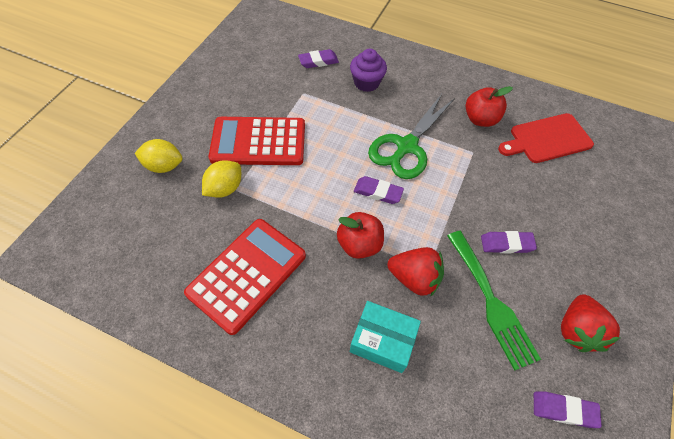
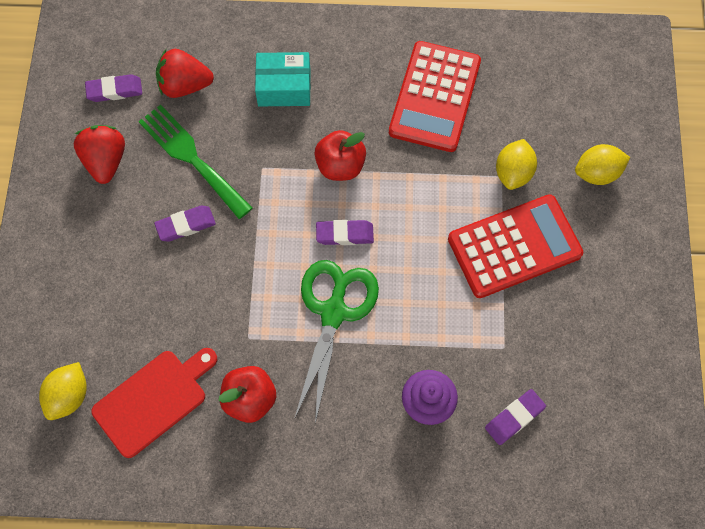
camera: 160 degrees right, 10 degrees up
red strawberry [387,247,444,297] -> red strawberry moved to [156,49,214,98]
none -> yellow lemon [39,362,87,420]

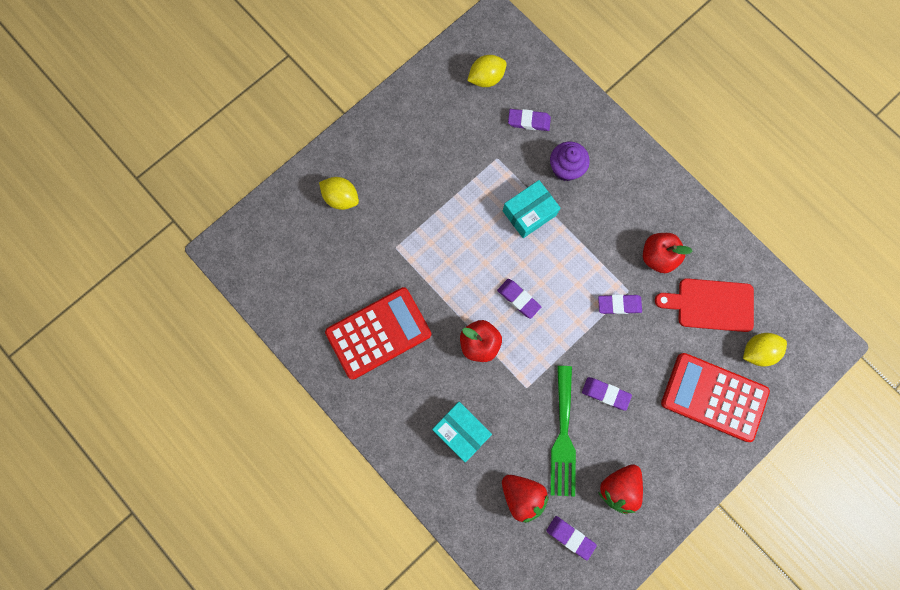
camera: 135 degrees left, 10 degrees up
green scissors [294,260,379,423] -> none
red calculator [448,194,583,298] -> red calculator moved to [661,353,770,442]
yellow lemon [496,139,537,190] -> yellow lemon moved to [467,55,507,87]
none -> turquoise box [503,180,560,238]
none -> purple eraser [598,294,642,314]

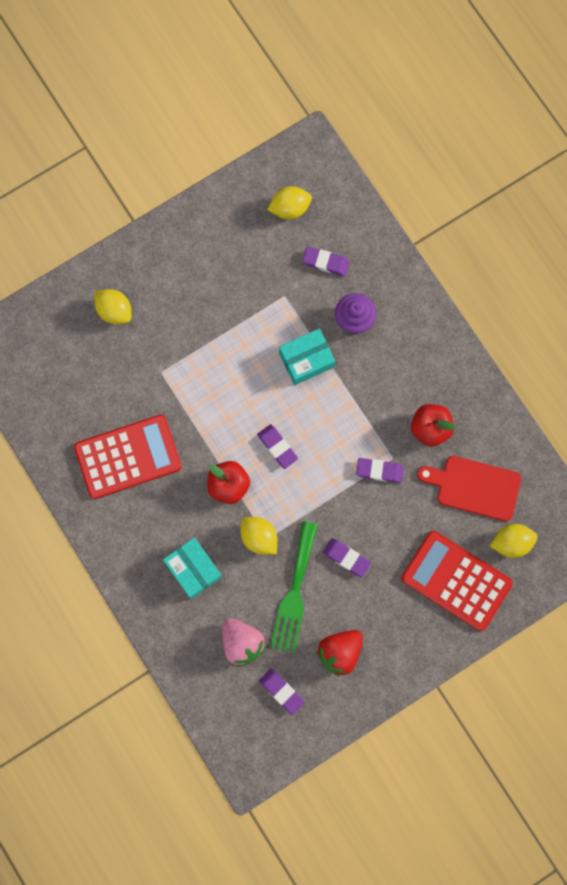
camera: 10 degrees right, 0 degrees up
red strawberry [502,475,548,523] -> pink strawberry [222,618,266,667]
none -> yellow lemon [241,517,277,555]

